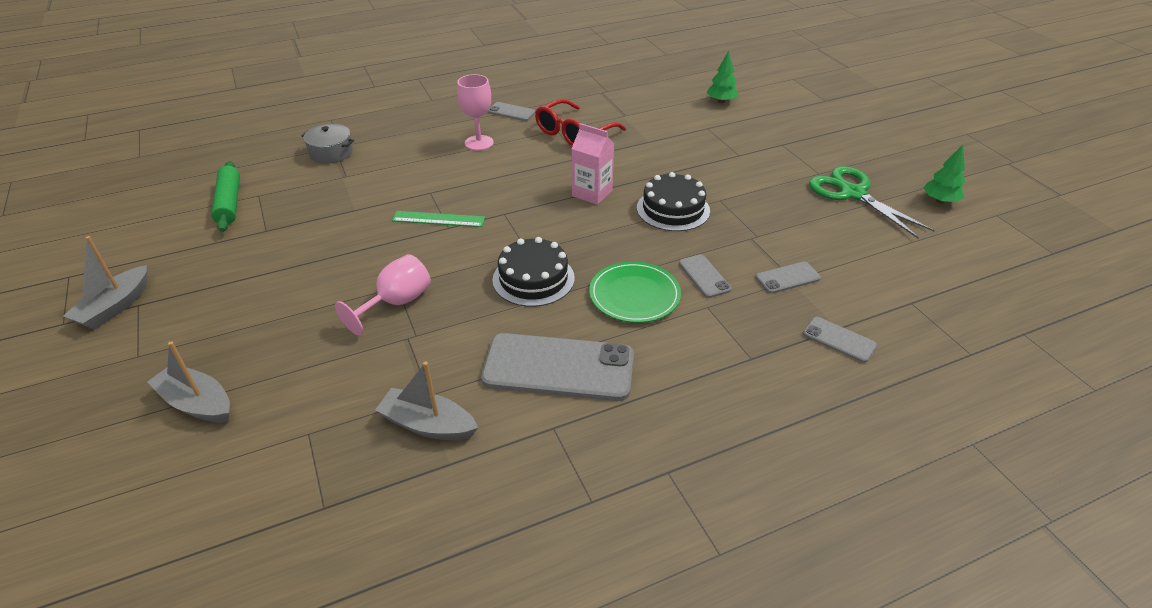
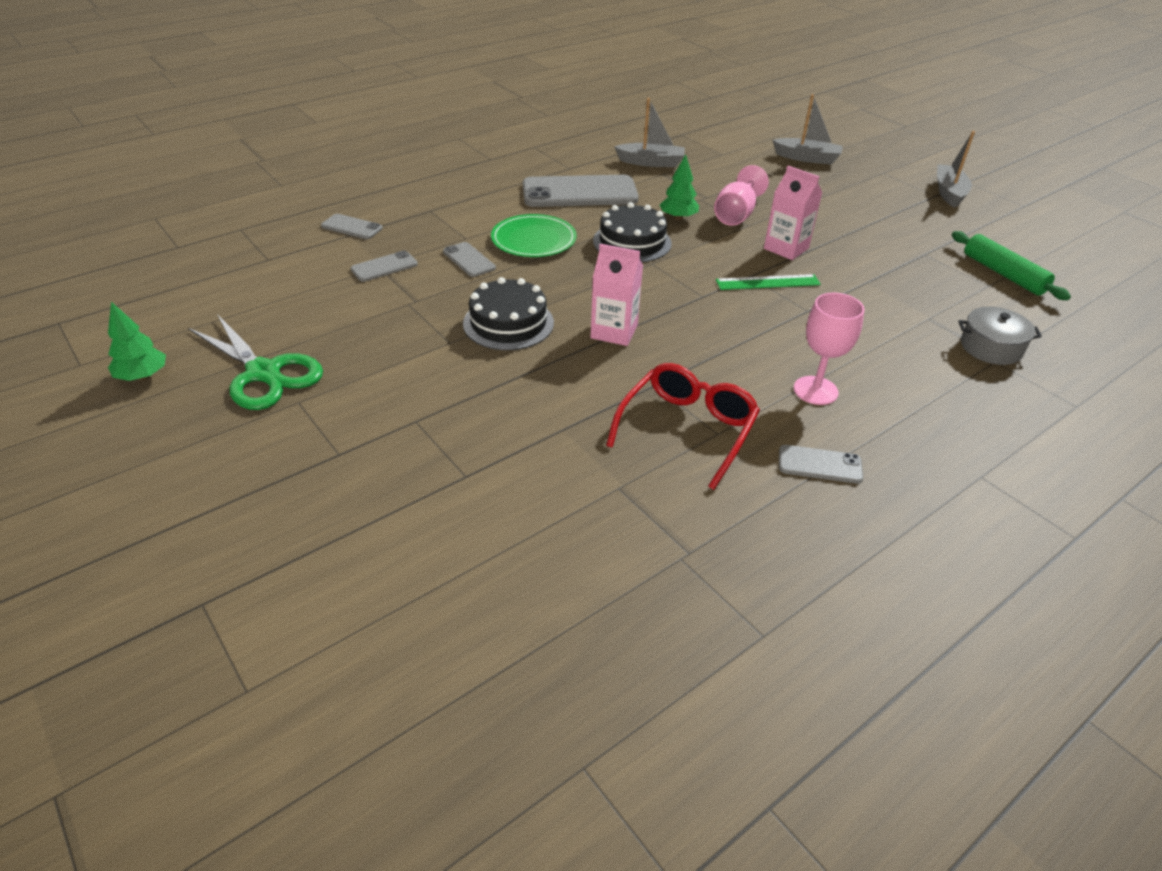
camera: 165 degrees right, 0 degrees up
green tree [707,51,738,103] -> green tree moved to [660,154,699,220]
none -> pink carton [764,166,822,260]

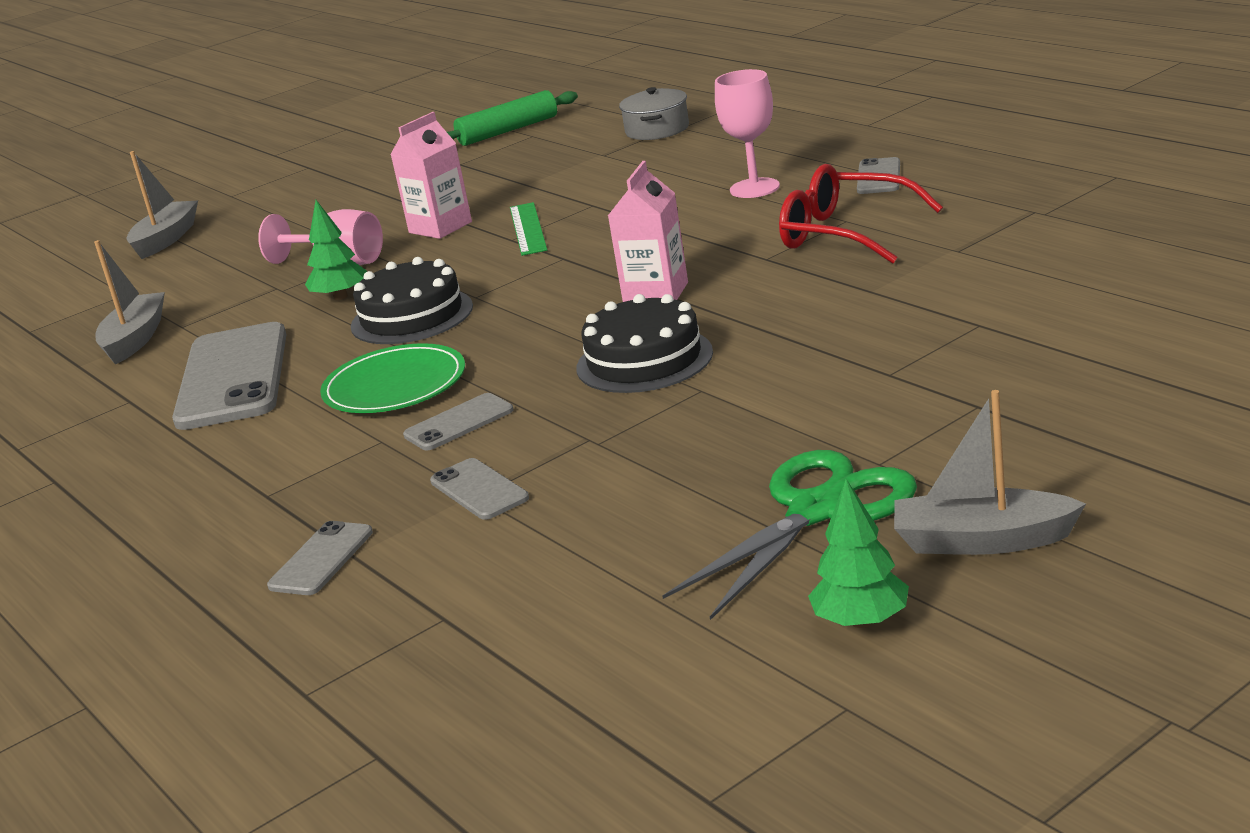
camera: 85 degrees left, 15 degrees down
grey boat [937,131,975,208] -> grey boat moved to [894,390,1086,555]

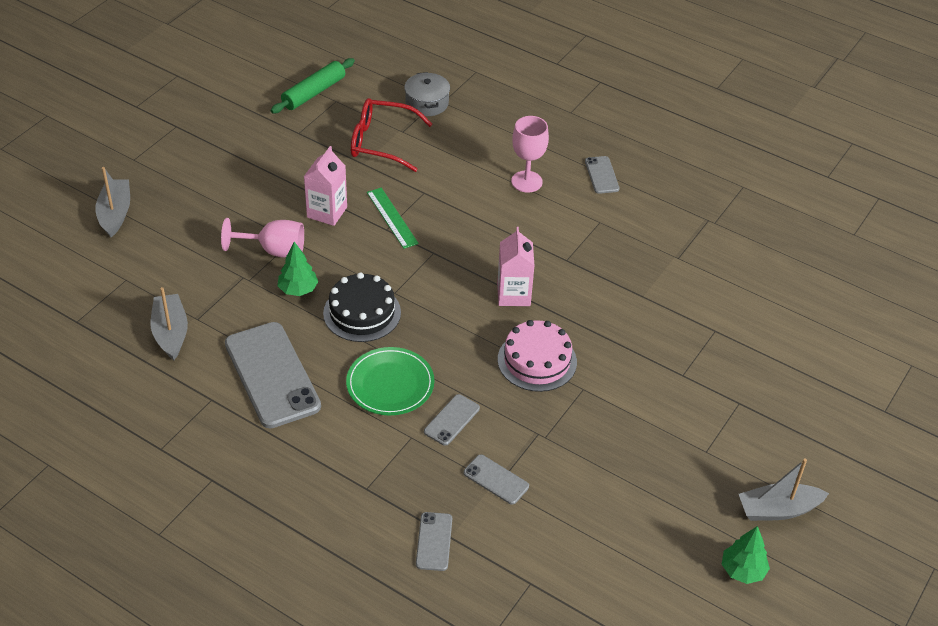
camera: 25 degrees left, 20 degrees up
black cake [576,294,713,393] -> pink cake [498,320,577,392]
green scissors [662,450,917,620] -> none
red glasses [779,164,943,264] -> red glasses moved to [351,98,432,172]

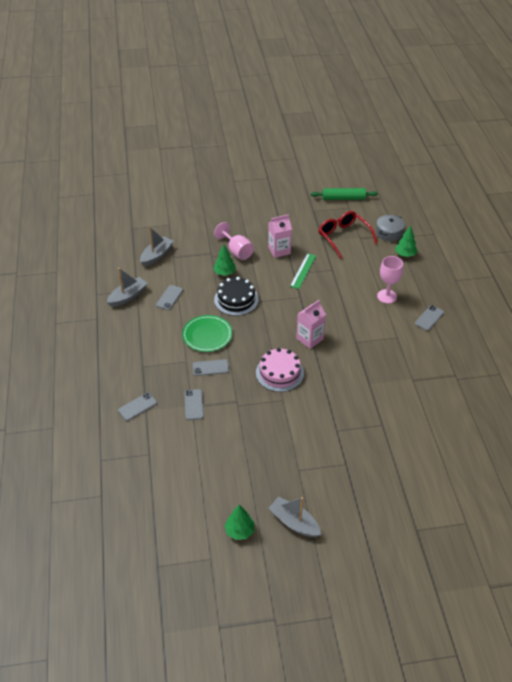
camera: 50 degrees right, 0 degrees up
grey boat [95,167,130,237] -> grey boat moved to [107,268,148,307]
grey phone [225,322,321,428] -> grey phone [156,285,183,310], size x0.47
none -> green tree [395,226,418,257]

